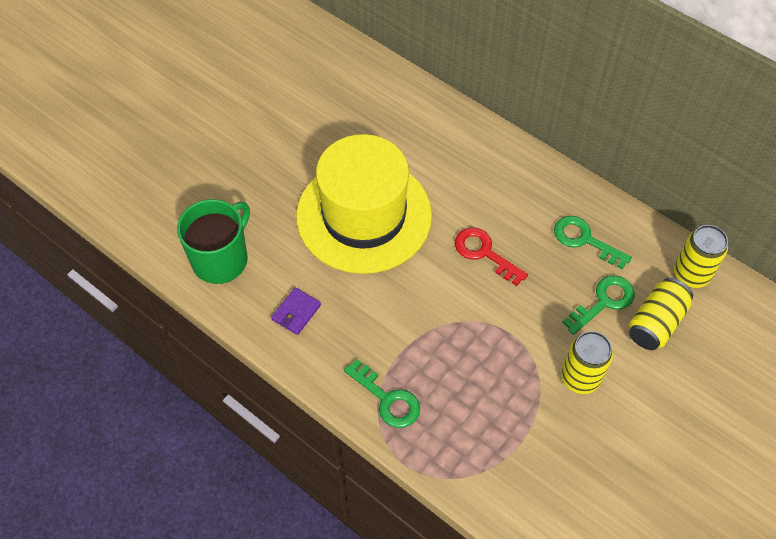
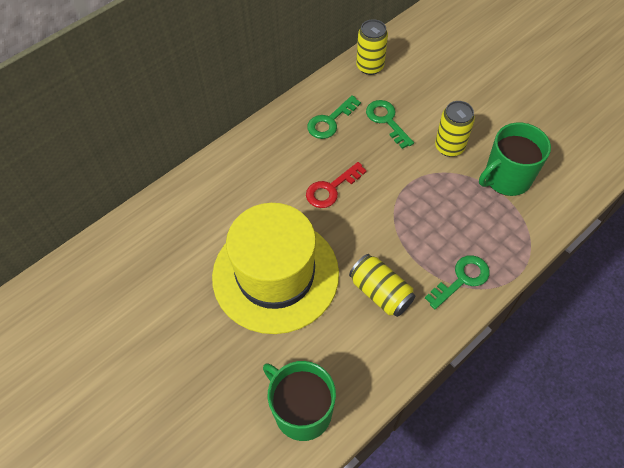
camera: 80 degrees left, 0 degrees up
purple wallet [271,287,321,335] -> none
yellow can [629,278,693,350] -> yellow can moved to [349,254,415,317]
none -> green mug [479,123,551,196]

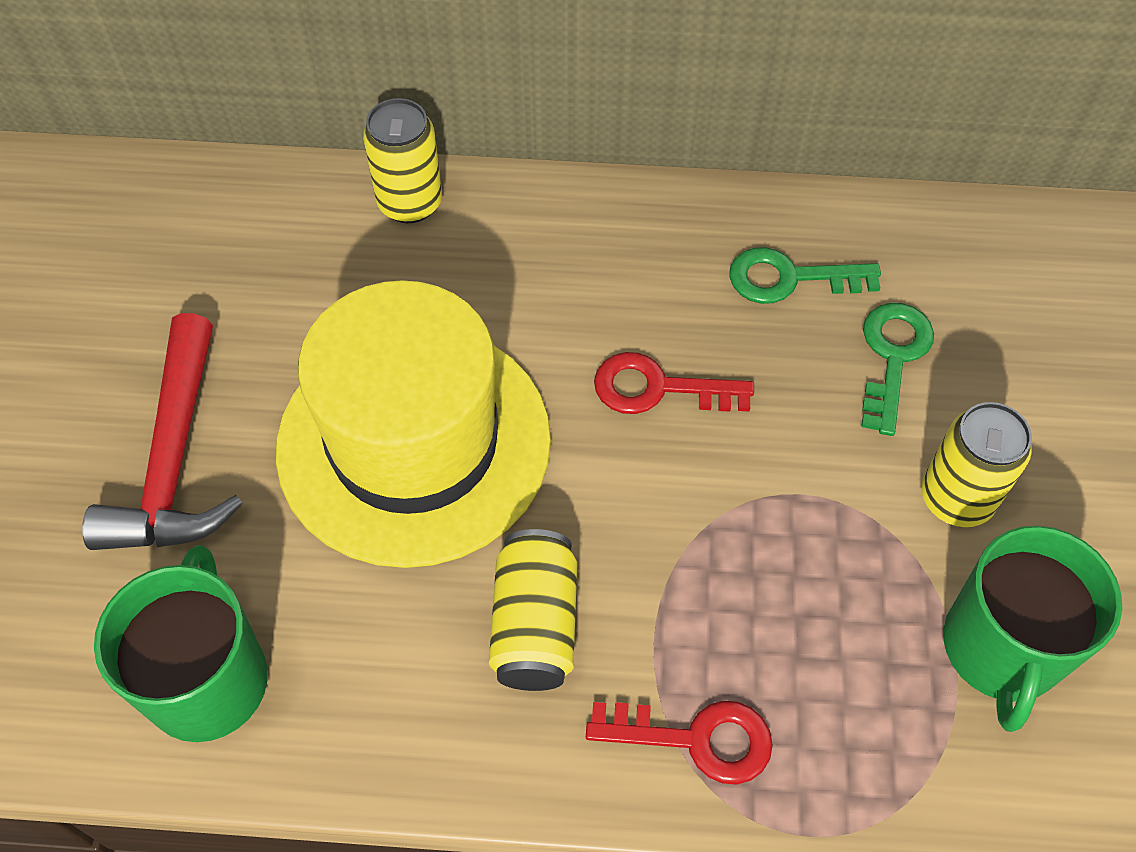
camera: 45 degrees right, 0 degrees up
yellow can [356,19,388,75] -> yellow can moved to [363,98,442,223]
green key [425,255,490,309] -> red key [586,701,773,785]
green mug [479,123,551,196] -> green mug turned 90 degrees counterclockwise [943,526,1122,732]
none -> red hammer [82,313,243,550]

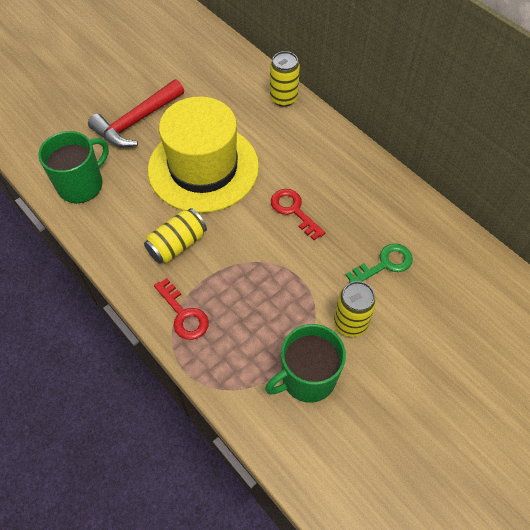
camera: 45 degrees right, 0 degrees up
green key [729,247,881,304] -> none

